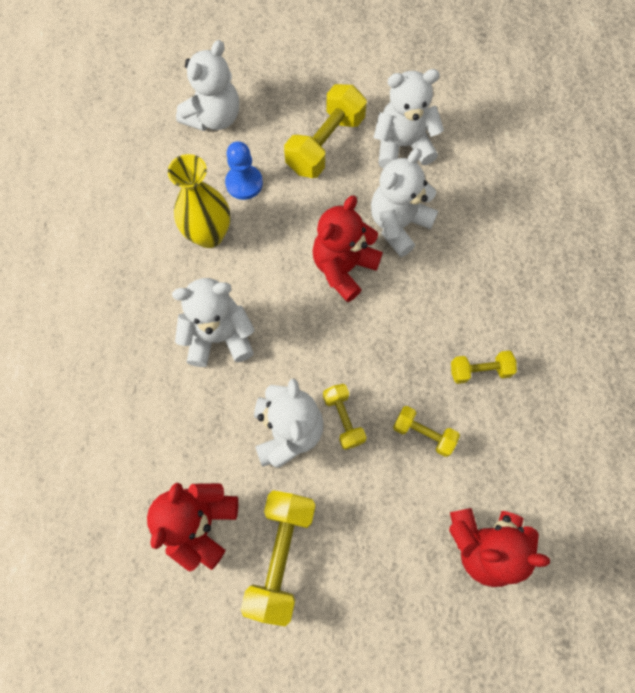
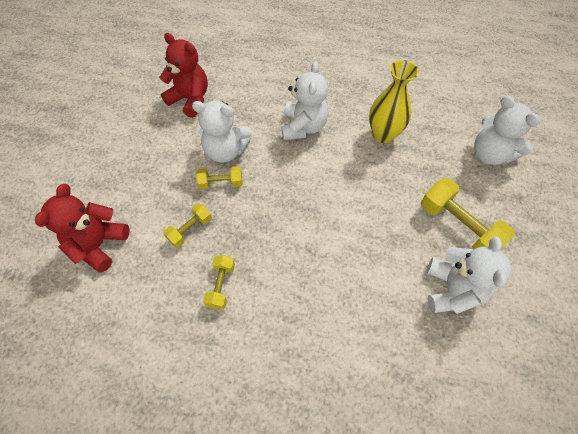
camera: 105 degrees right, 10 degrees down
blue pawn [225,141,263,200] -> none
yellow dumbbell [241,490,315,627] -> none
red teddy bear [312,195,383,302] -> none
white teddy bear [371,148,438,257] -> none

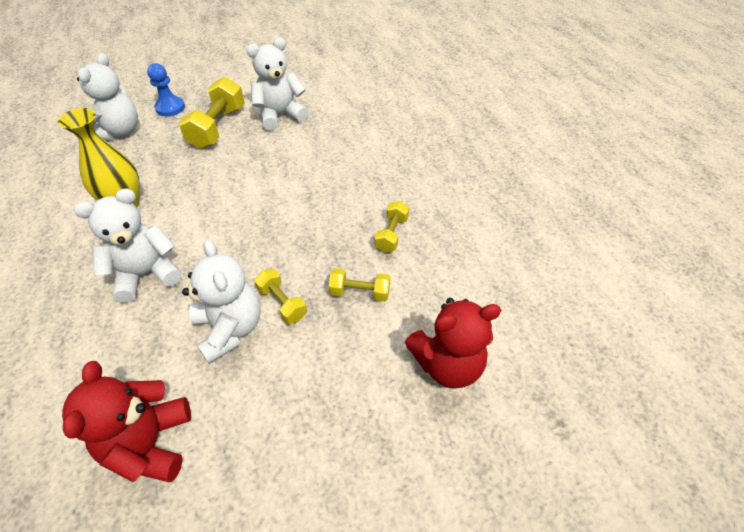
camera: 125 degrees left, 10 degrees down
yellow dumbbell [203,255,235,309] -> yellow dumbbell turned 45 degrees counterclockwise [375,201,409,252]
none -> blue pawn [147,63,185,116]

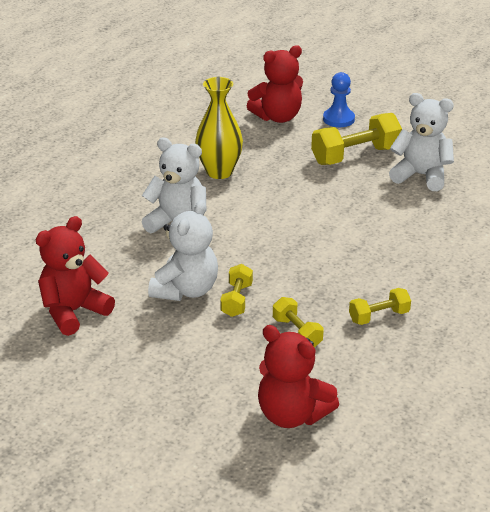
camera: 50 degrees right, 15 degrees down
white teddy bear [77,53,138,140] -> red teddy bear [247,45,303,123]

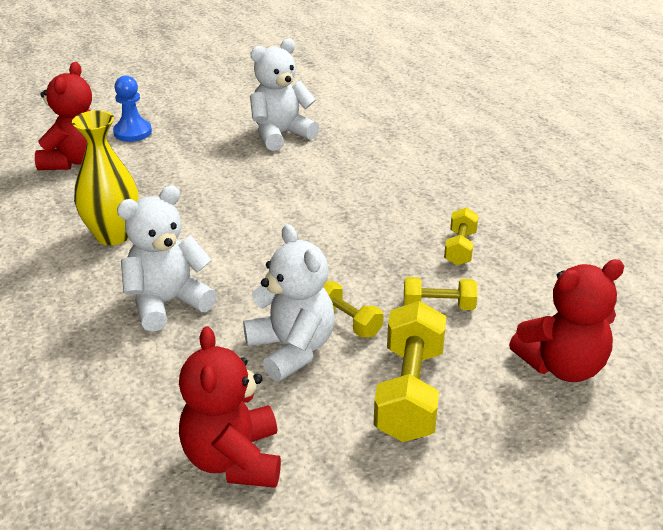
camera: 55 degrees left, 0 degrees up
yellow dumbbell [311,113,402,165] -> yellow dumbbell moved to [374,301,447,442]

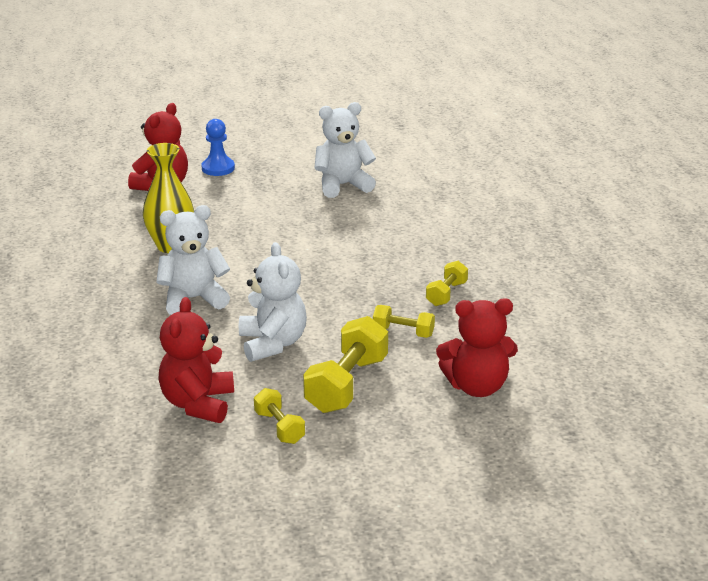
camera: 15 degrees right, 5 degrees down
yellow dumbbell [323,281,383,338] -> yellow dumbbell moved to [254,388,305,444]

